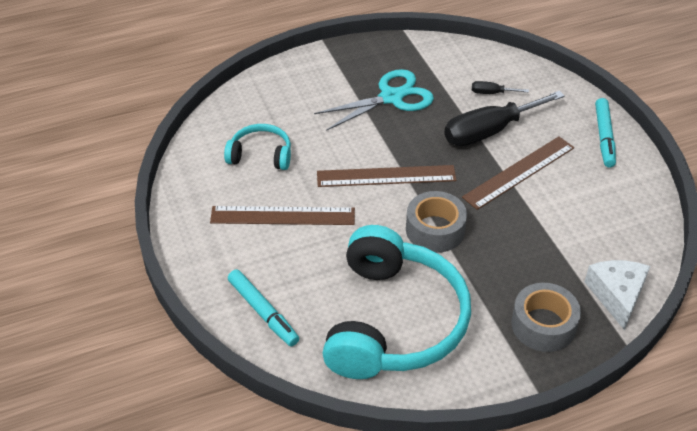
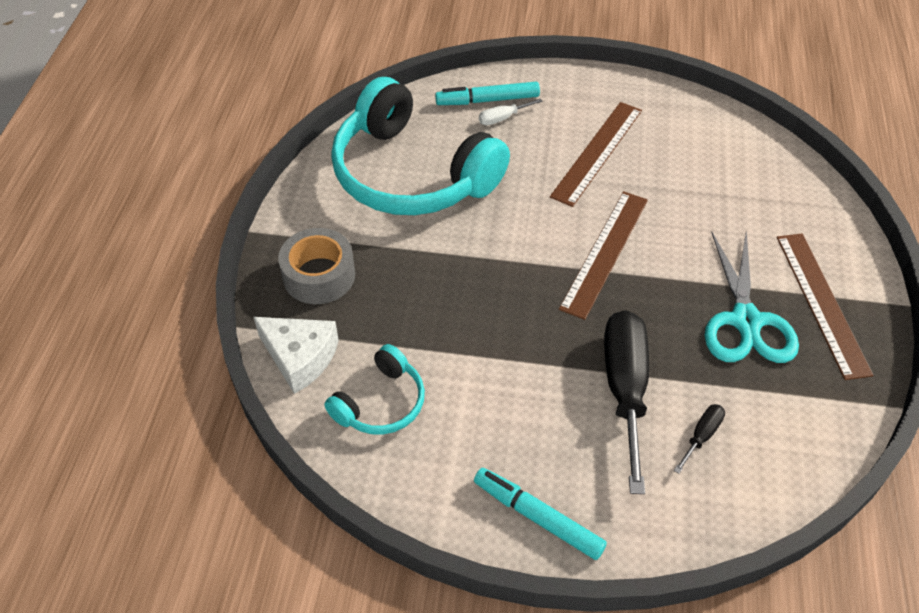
camera: 120 degrees right, 5 degrees up
turquoise headphones [224,124,291,170] -> turquoise headphones moved to [324,344,425,435]
grey tape [406,191,467,253] -> none
brown ruler [462,136,574,210] -> brown ruler moved to [777,233,874,380]
none -> white screwdriver [479,99,542,125]

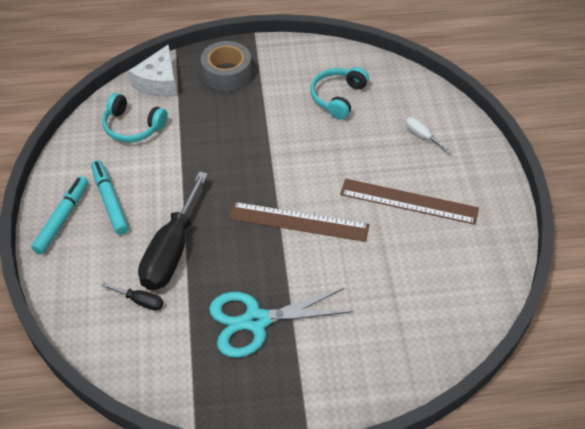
camera: 75 degrees right, 0 degrees up
turquoise headphones [331,77,510,215] -> turquoise headphones [310,67,369,119], size x0.47
turquoise marker [435,82,540,105] -> turquoise marker moved to [91,160,129,235]
black screwdriver [604,310,649,494] -> black screwdriver turned 120 degrees clockwise [138,171,208,290]
brown ruler [777,233,874,380] -> none

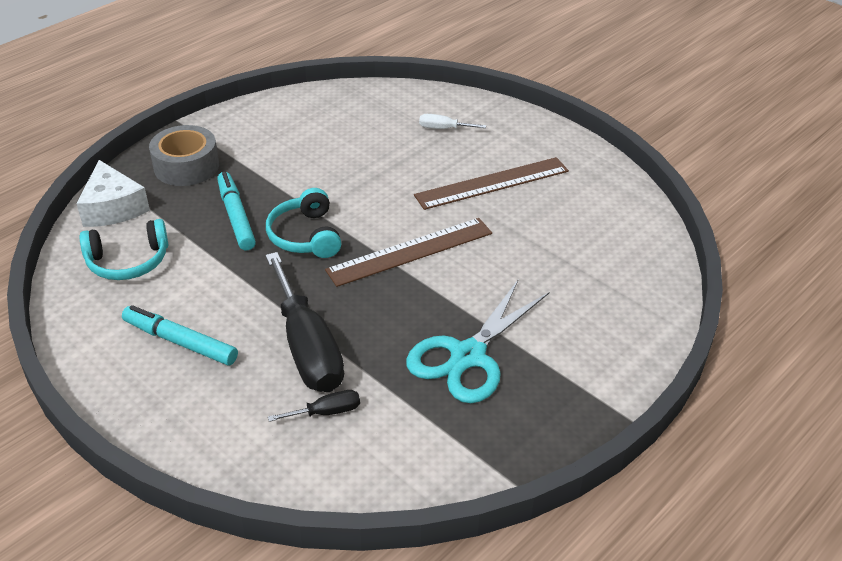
camera: 40 degrees left, 10 degrees down
turquoise marker [31,176,88,254] -> turquoise marker moved to [217,172,256,250]
turquoise headphones [310,67,369,119] -> turquoise headphones moved to [266,188,341,258]

